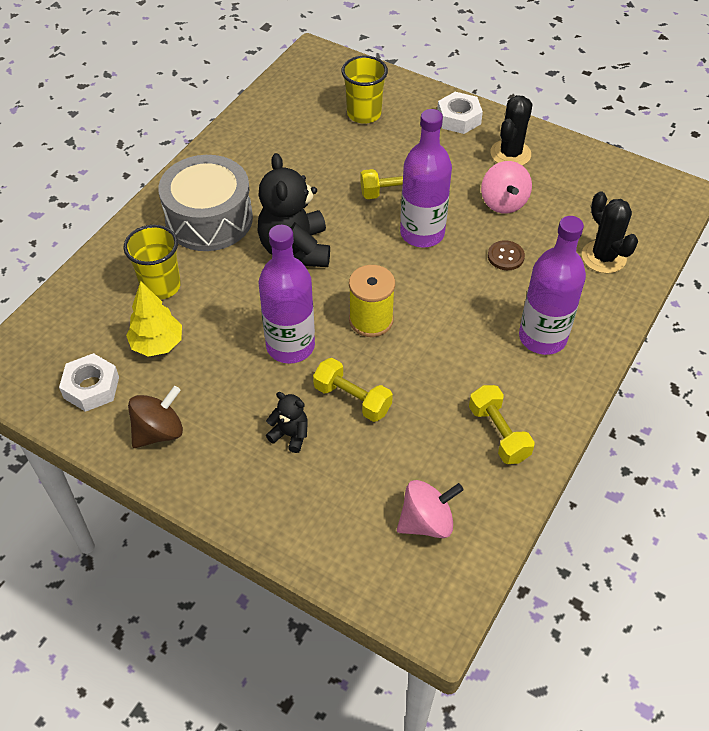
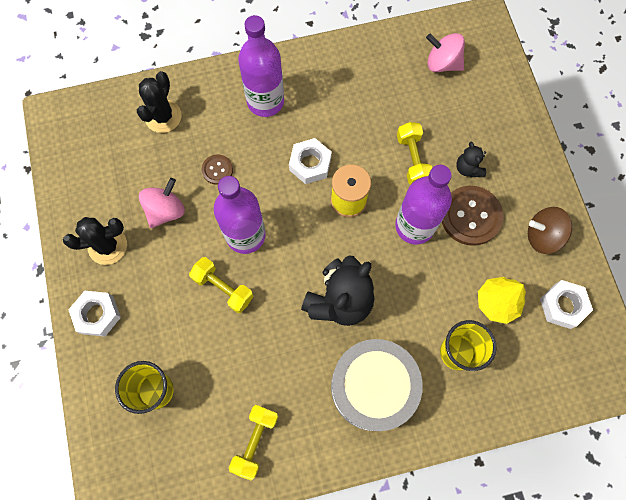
camera: 135 degrees left, 20 degrees up
yellow dumbbell [469,385,535,464] -> yellow dumbbell moved to [229,405,278,480]
none -> white nut [289,138,332,184]
none -> brown button [442,186,503,246]

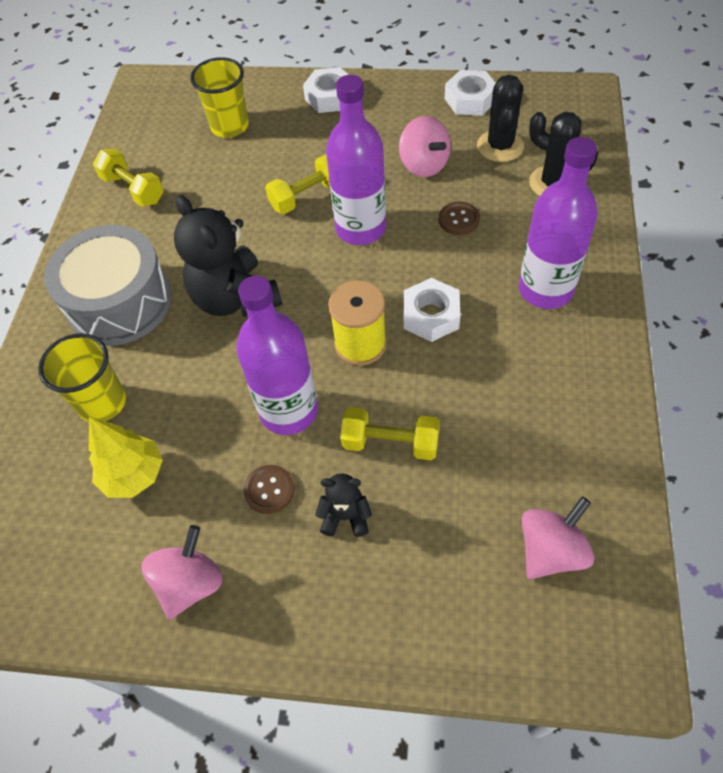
camera: 115 degrees right, 15 degrees down
black cactus [63,217,127,265] -> black cactus moved to [477,75,524,162]
brown button [442,186,503,246] -> brown button [243,465,294,514], size x0.52
brown spinning top [528,207,572,254] -> pink spinning top [141,525,223,620]
white nut [540,280,593,329] -> white nut moved to [445,70,496,116]

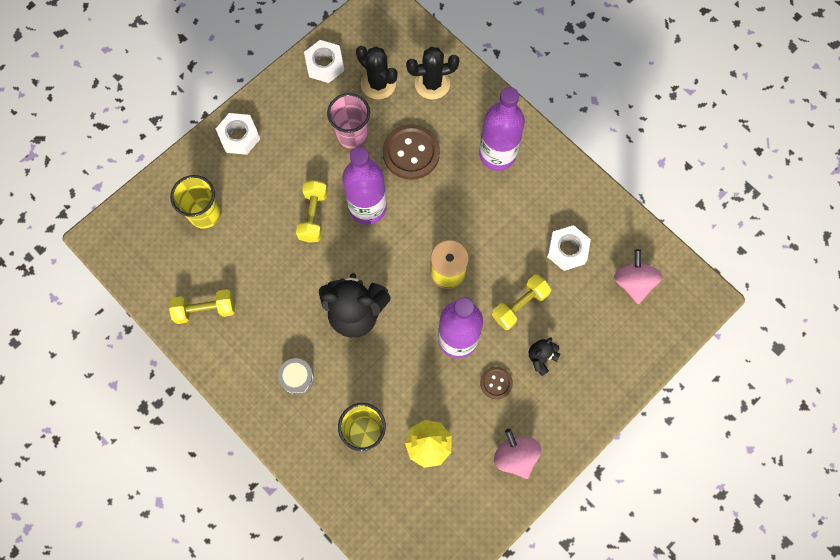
camera: 55 degrees left, 15 degrees up
grey drum [44,225,172,346] -> grey drum [278,358,314,395], size x0.42
pink spinning top [399,116,451,177] -> pink cup [327,93,370,149]
white nut [404,278,460,342] -> white nut moved to [547,225,591,271]
brown button [439,201,480,235] -> brown button [383,124,440,180], size x1.92

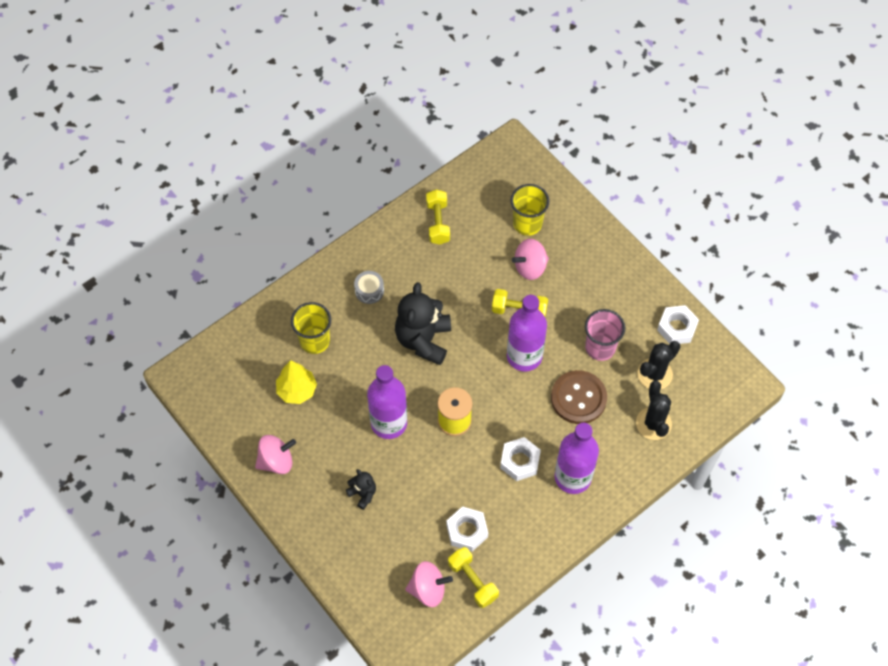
camera: 95 degrees right, 10 degrees down
white nut [216,113,260,155] -> white nut moved to [500,437,541,481]
brown button [480,367,513,399] -> none
yellow dumbbell [492,274,551,330] -> yellow dumbbell moved to [448,547,499,608]
none -> pink spinning top [512,239,549,280]

